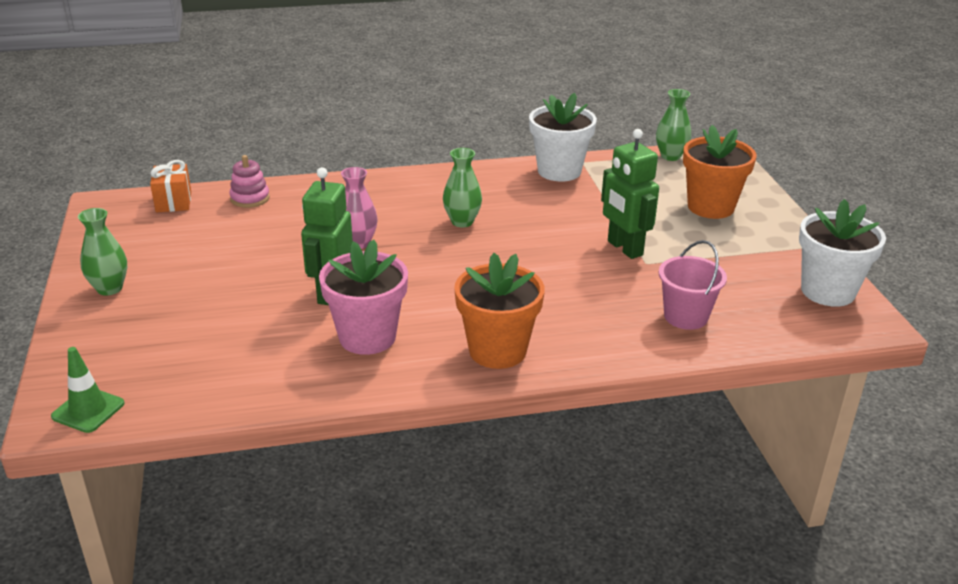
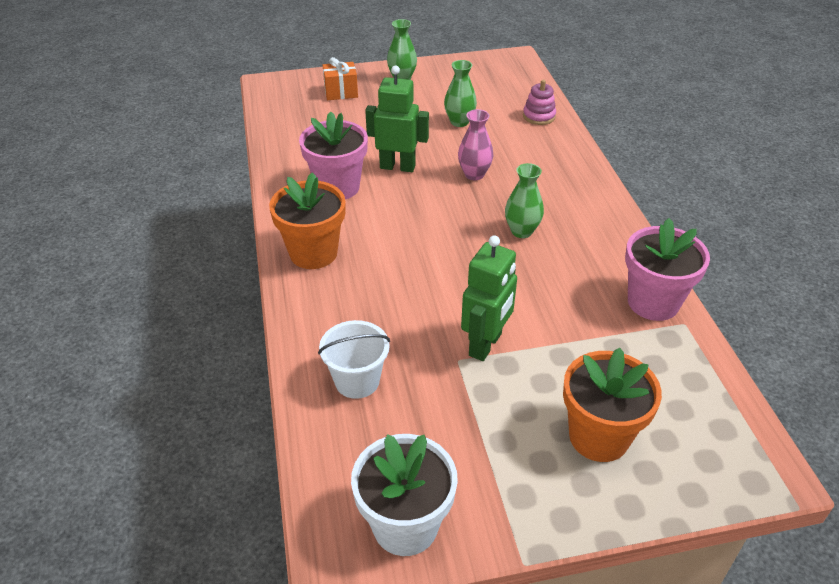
camera: 90 degrees right, 10 degrees up
green traffic cone [51,347,124,433] -> none
orange gift [150,160,191,213] -> orange gift moved to [323,57,358,100]
white flower pot [529,93,597,182] -> pink flower pot [625,218,710,321]
green robot [601,129,659,259] -> green robot turned 150 degrees clockwise [461,235,517,361]
green vase [656,89,691,161] -> green vase moved to [444,60,477,127]
pink bucket [659,240,727,330] -> white bucket [318,320,390,399]

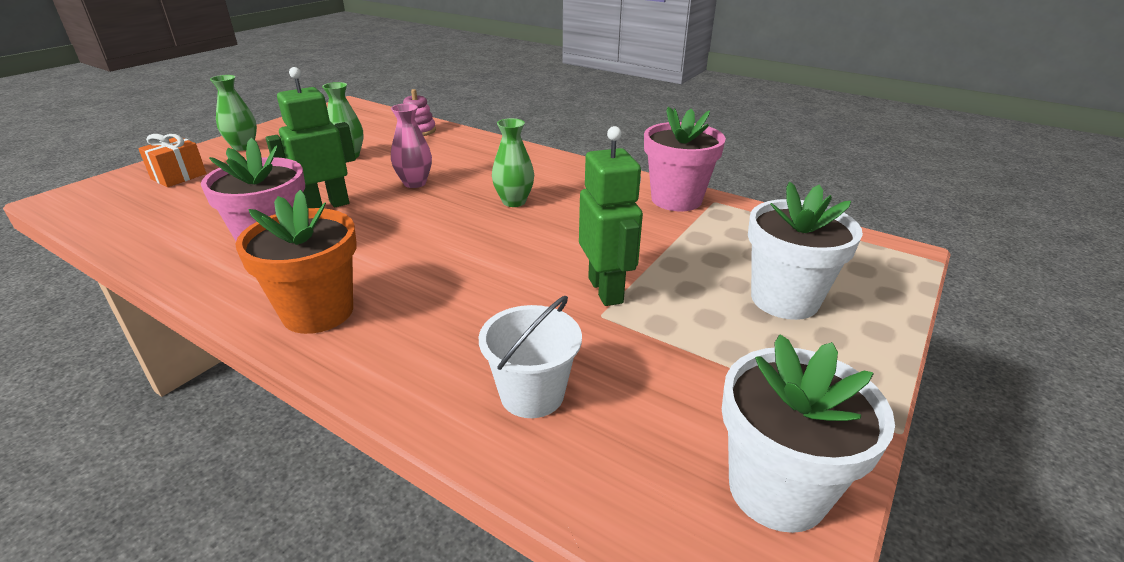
camera: 45 degrees left, 10 degrees down
orange flower pot [563,348,662,462] -> white flower pot [748,182,863,320]

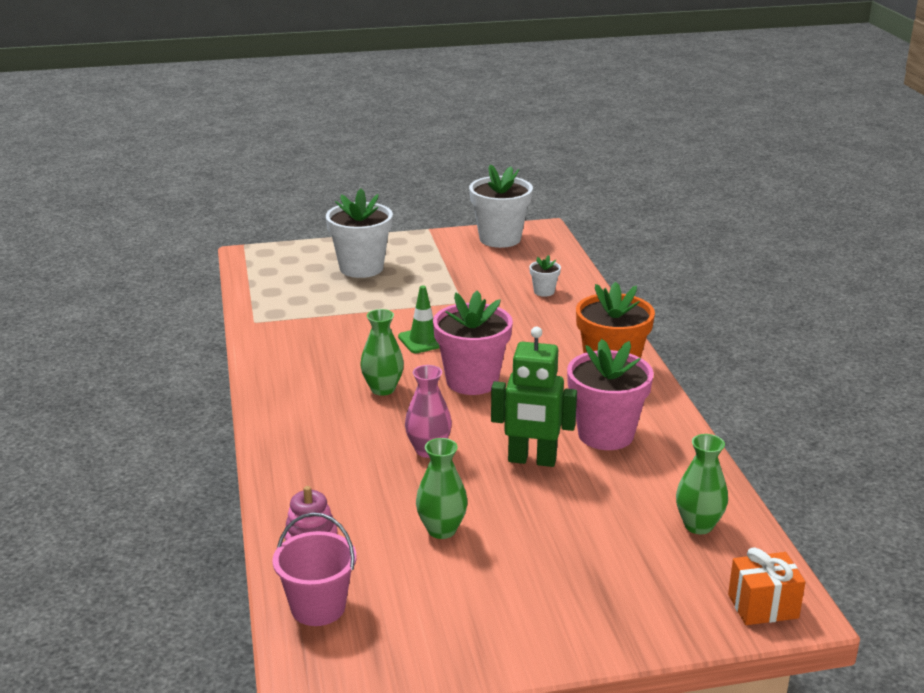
camera: 135 degrees left, 5 degrees down
orange gift [138,134,206,187] -> orange gift moved to [728,548,805,625]
green vase [210,75,257,151] -> green vase moved to [676,434,728,534]
white bucket [479,296,582,418] -> white flower pot [529,255,561,297]
green robot [579,126,643,306] -> none
pink flower pot [644,107,726,212] -> pink flower pot moved to [433,291,513,395]
none -> pink bucket [273,512,356,626]
none -> green traffic cone [398,286,440,353]

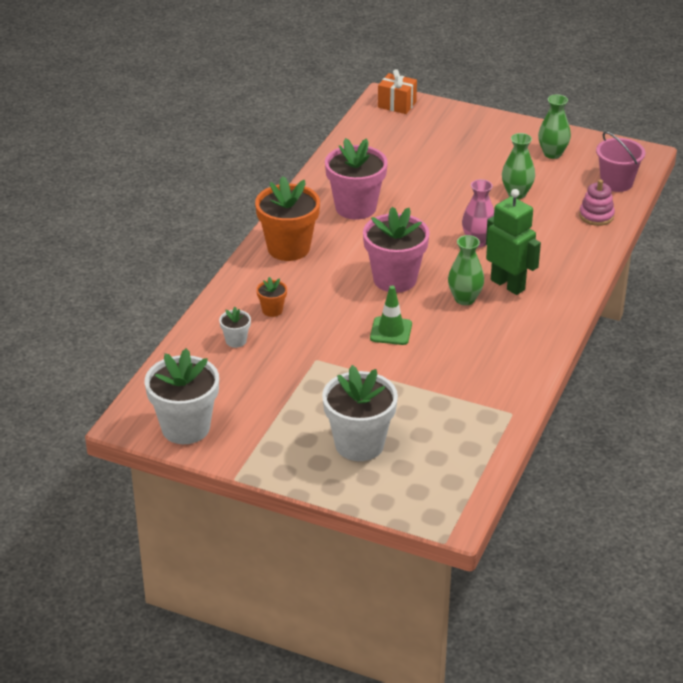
camera: 145 degrees left, 10 degrees up
green robot [491,327,577,467] -> green robot moved to [486,189,541,295]
green vase [676,434,728,534] -> green vase moved to [538,94,571,159]
none -> orange flower pot [256,277,287,317]

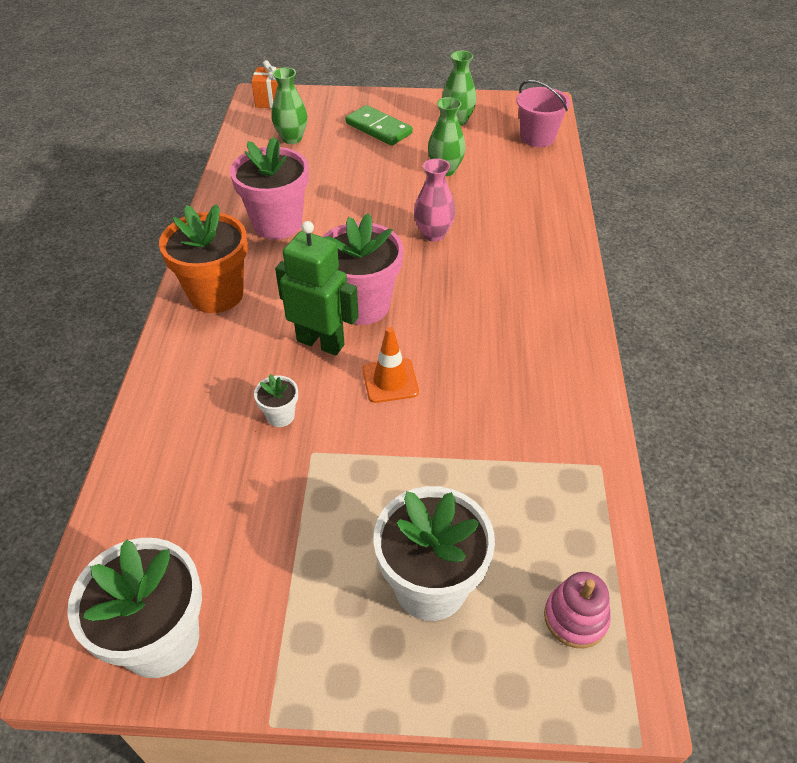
camera: 20 degrees left, 10 degrees up
white flower pot [219,307,251,348] -> white flower pot moved to [254,374,298,427]
orange flower pot [256,277,287,317] -> none
green traffic cone [370,286,412,345] -> orange traffic cone [363,327,419,403]
green vase [448,235,484,305] -> green vase moved to [271,67,307,144]
green robot [486,189,541,295] -> green robot moved to [275,221,359,355]
pink stacking toy [579,179,615,226] -> pink stacking toy moved to [544,572,611,648]
none -> green domino [345,105,413,146]

